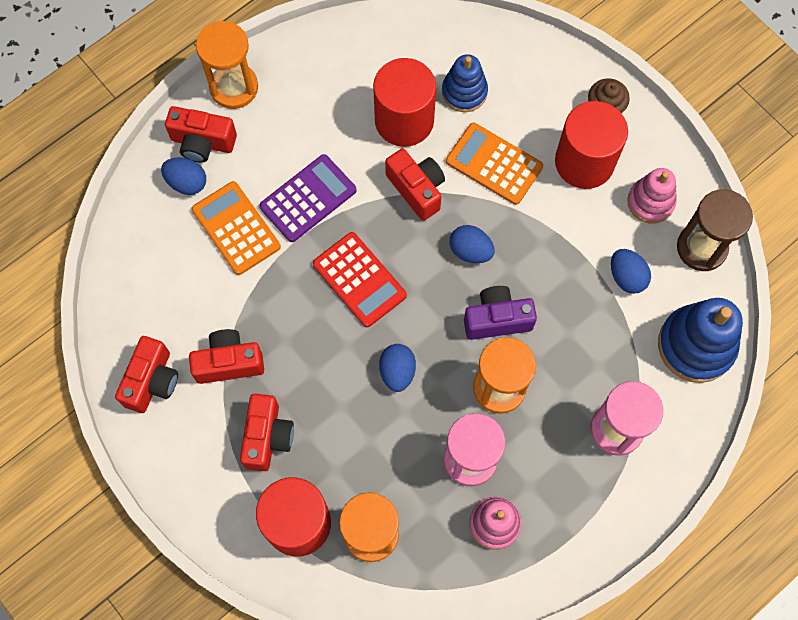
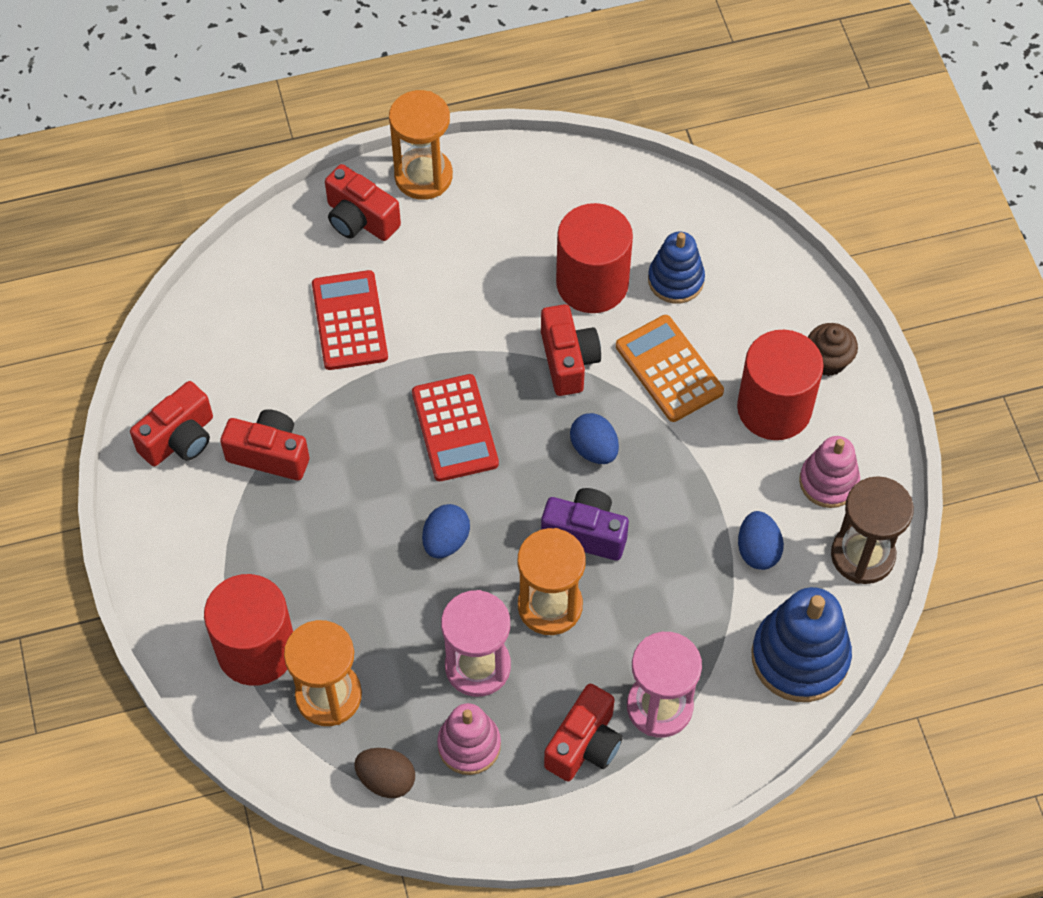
camera: 25 degrees right, 10 degrees down
blue egg [161,157,206,195] -> none
orange calculator [192,181,281,275] -> red calculator [312,270,388,370]
red camera [240,394,294,471] -> red camera moved to [544,683,623,781]
purple calculator [259,154,357,242] -> none
none -> brown egg [354,748,415,798]

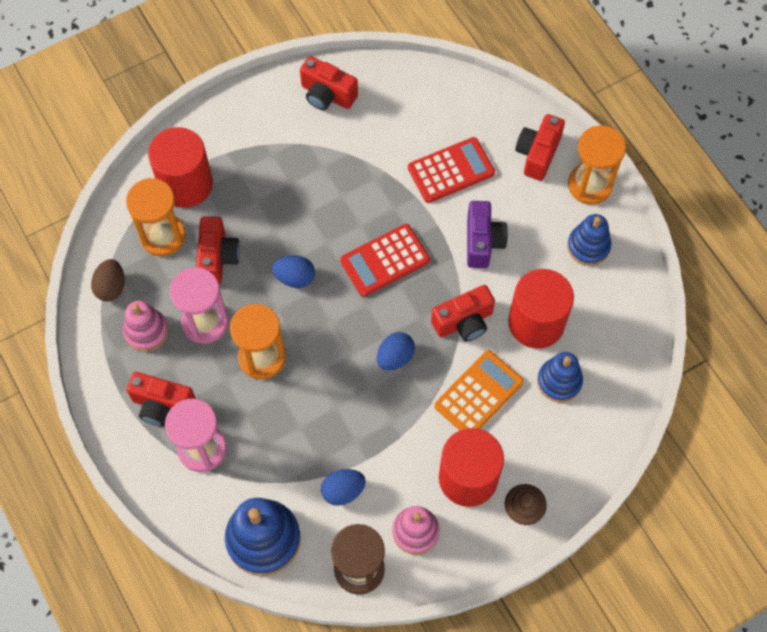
camera: 75 degrees right, 5 degrees up
red camera [220,409,309,481] -> red camera moved to [196,216,240,284]
purple camera [541,488,629,561] -> purple camera moved to [467,201,508,268]
none -> blue stacking toy [567,214,611,266]

